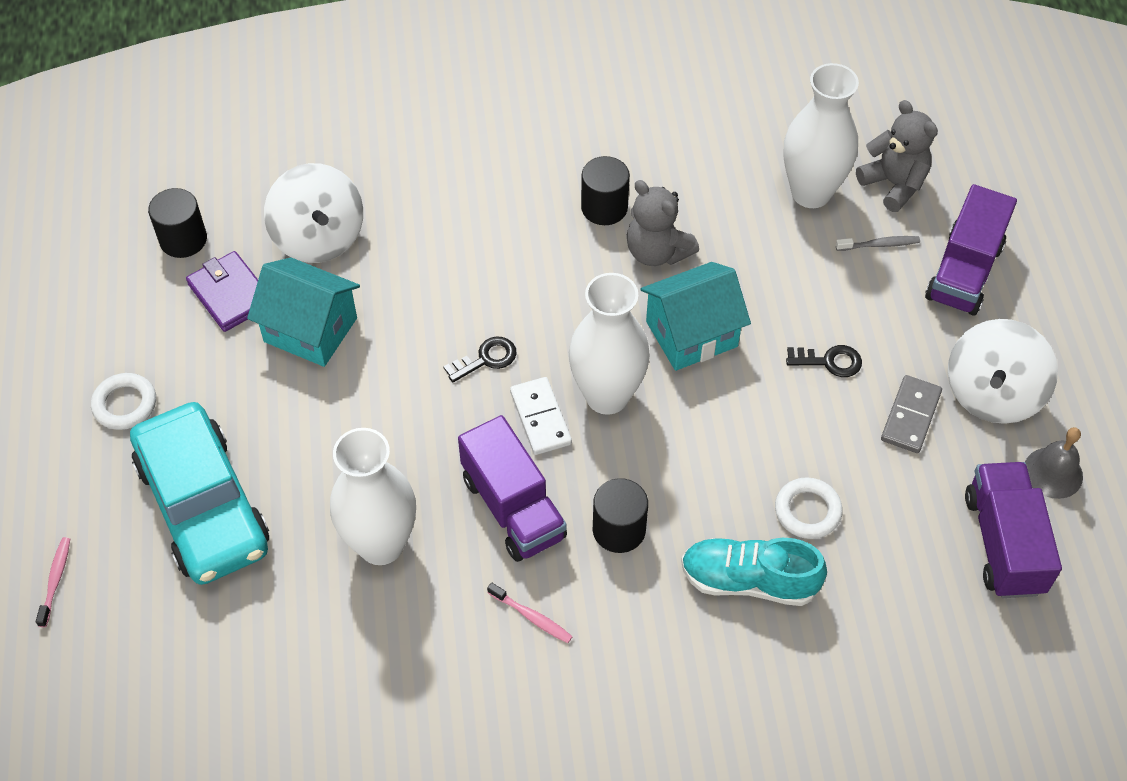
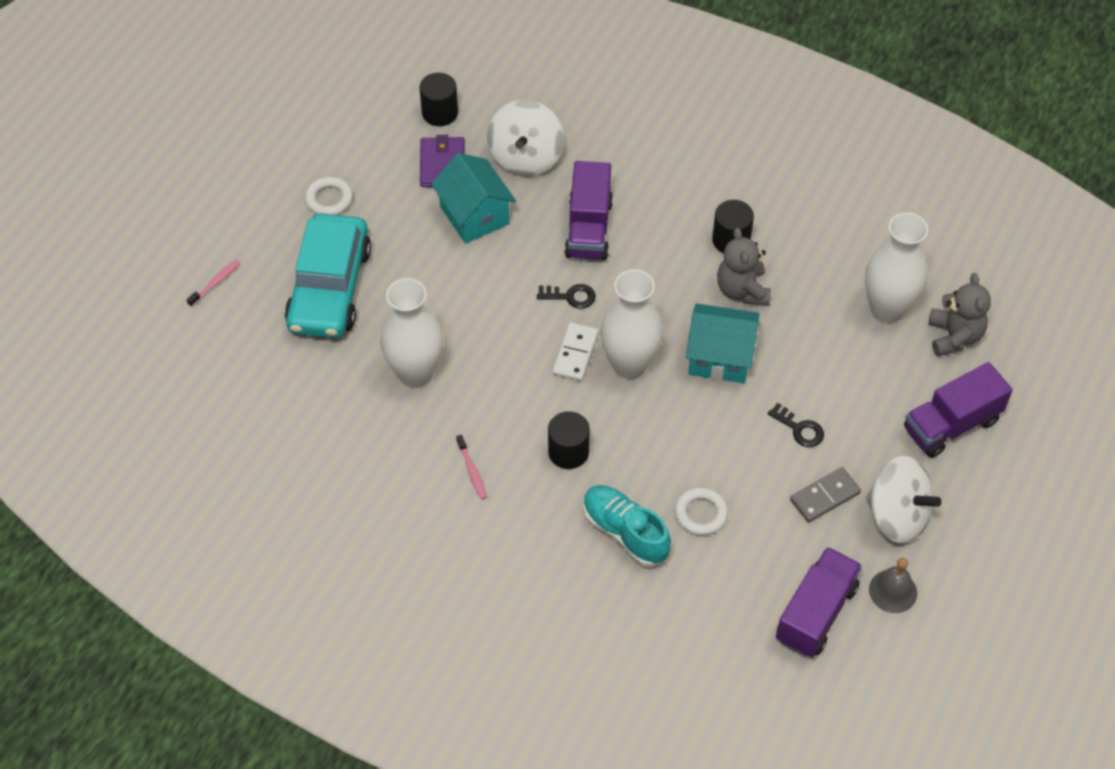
camera: 35 degrees right, 0 degrees up
purple truck [458,415,567,562] -> purple truck moved to [564,161,613,260]
grey toothbrush [836,236,920,251] -> none
white spinning top [948,319,1058,424] -> white spinning top turned 120 degrees counterclockwise [866,456,941,544]

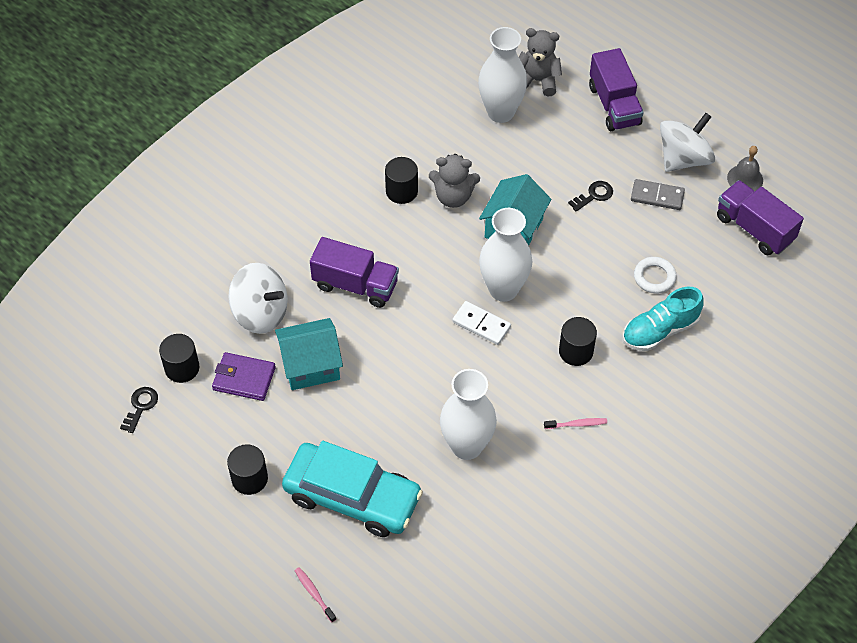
camera: 75 degrees left, 0 degrees up
white ring [305,177,353,215] -> black cylinder [227,444,268,495]
black key [537,284,596,309] -> black key moved to [120,387,158,433]
grey domino [790,467,861,523] -> grey domino turned 60 degrees counterclockwise [631,179,685,210]

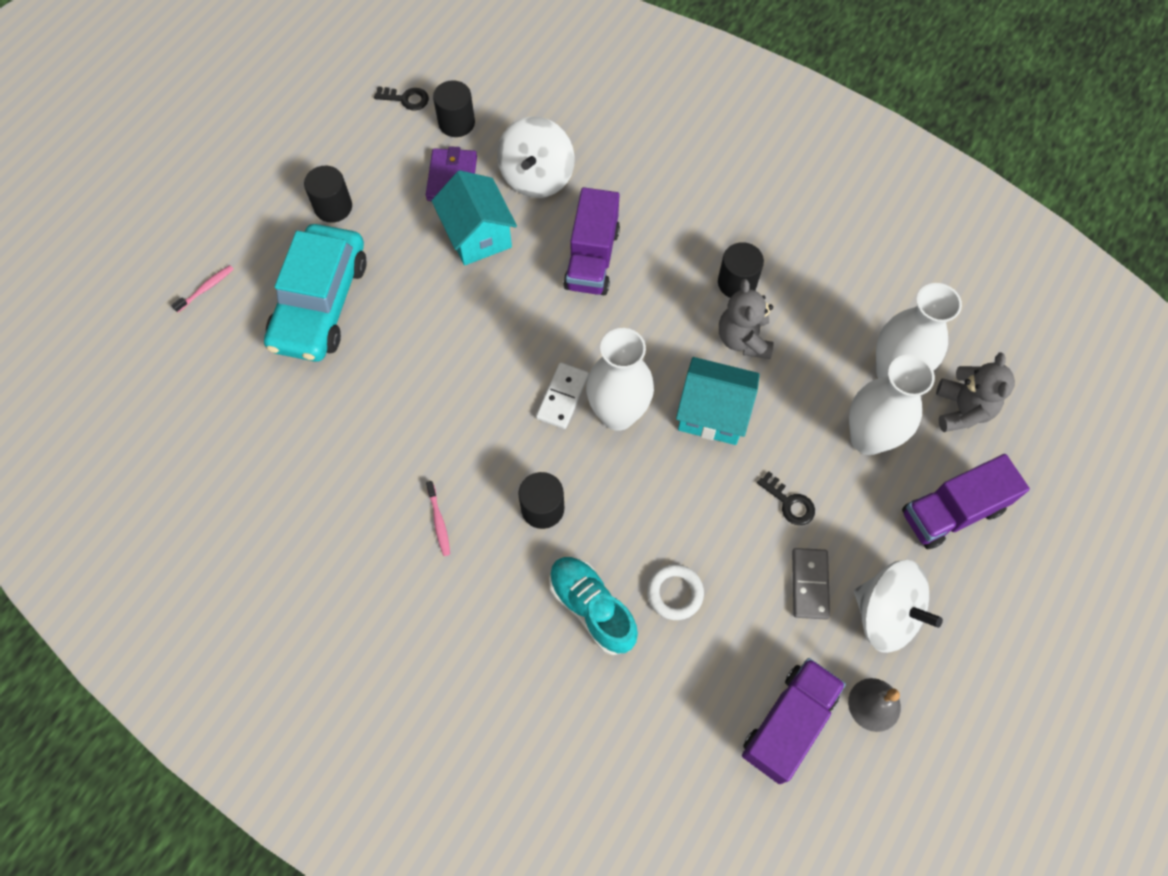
camera: 80 degrees right, 10 degrees up
white vase [440,369,497,460] -> white vase moved to [849,355,935,455]

